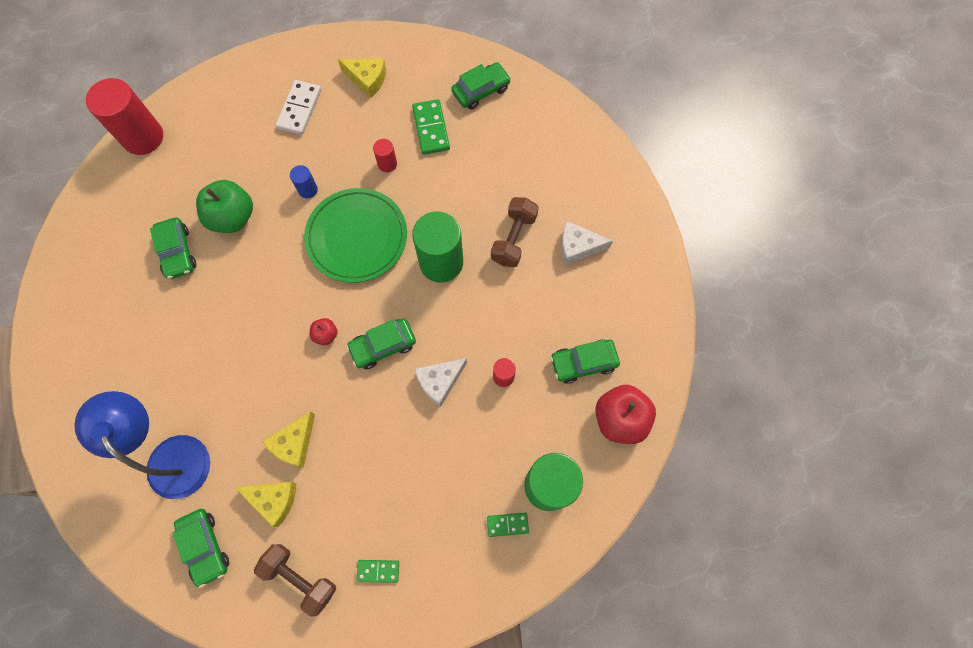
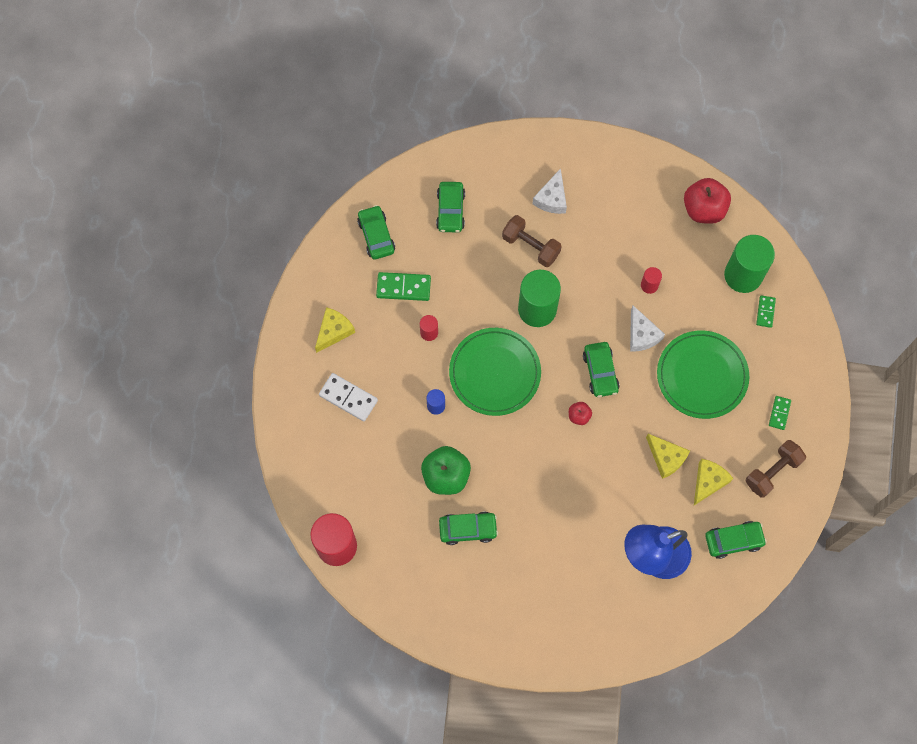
camera: 75 degrees left, 0 degrees up
green car [550,339,620,384] -> green car moved to [436,182,465,232]
none -> green plate [657,330,749,419]

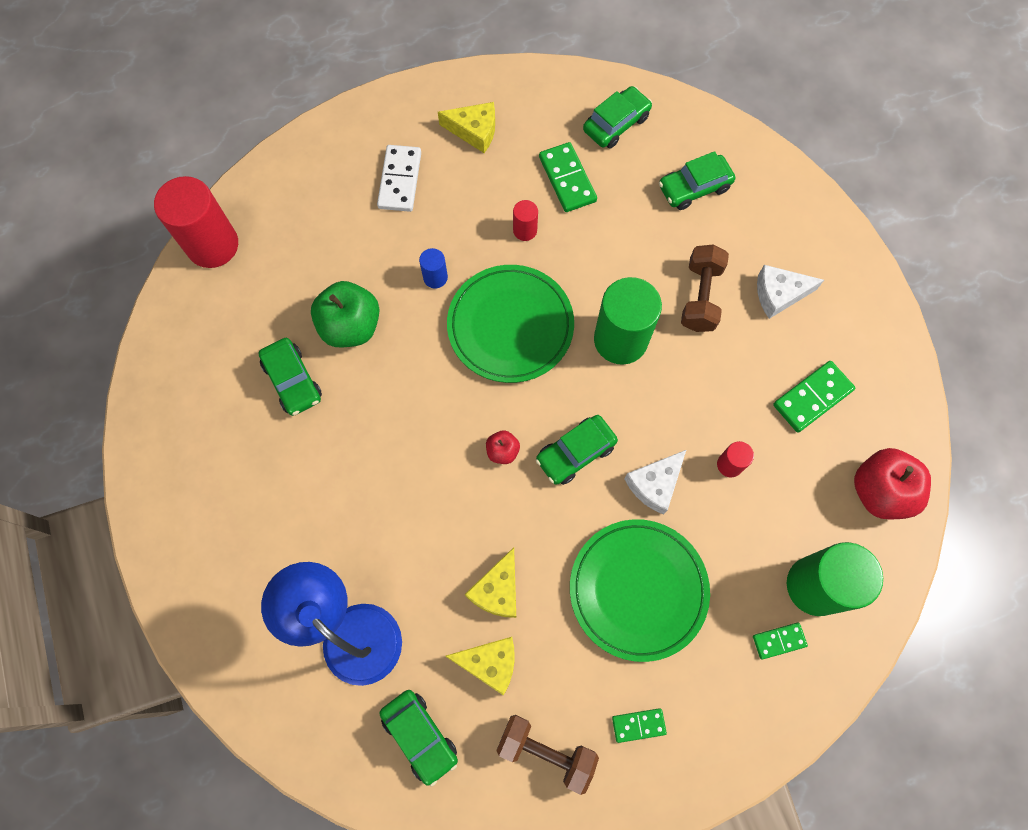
camera: 65 degrees right, 0 degrees up
none -> green domino [773,361,855,432]

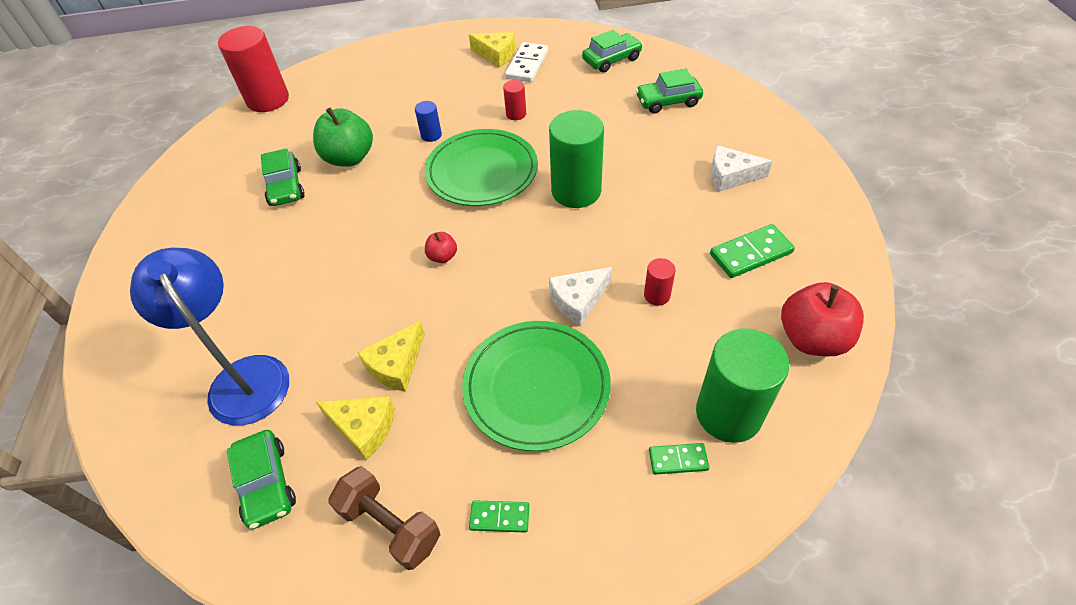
camera: 15 degrees right, 20 degrees down
white domino [377,145,421,212] -> white domino moved to [505,42,548,82]
green car [536,415,618,485] -> none
green domino [539,142,597,212] -> none
brown dumbbell [681,244,729,332] -> none

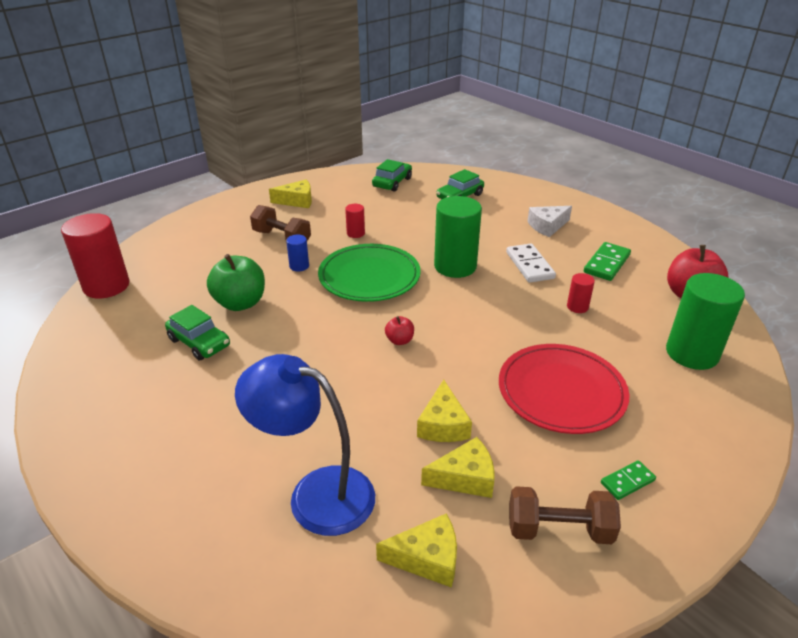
camera: 35 degrees left, 15 degrees down
green car [227,430,296,529] -> yellow cheese [376,513,457,588]
green plate [462,321,611,451] -> red plate [499,344,629,434]
white domino [505,42,548,82] -> white domino moved to [506,244,556,283]
white cheese [549,267,612,326] -> none
green domino [649,443,709,475] -> none
none -> brown dumbbell [250,205,311,241]

